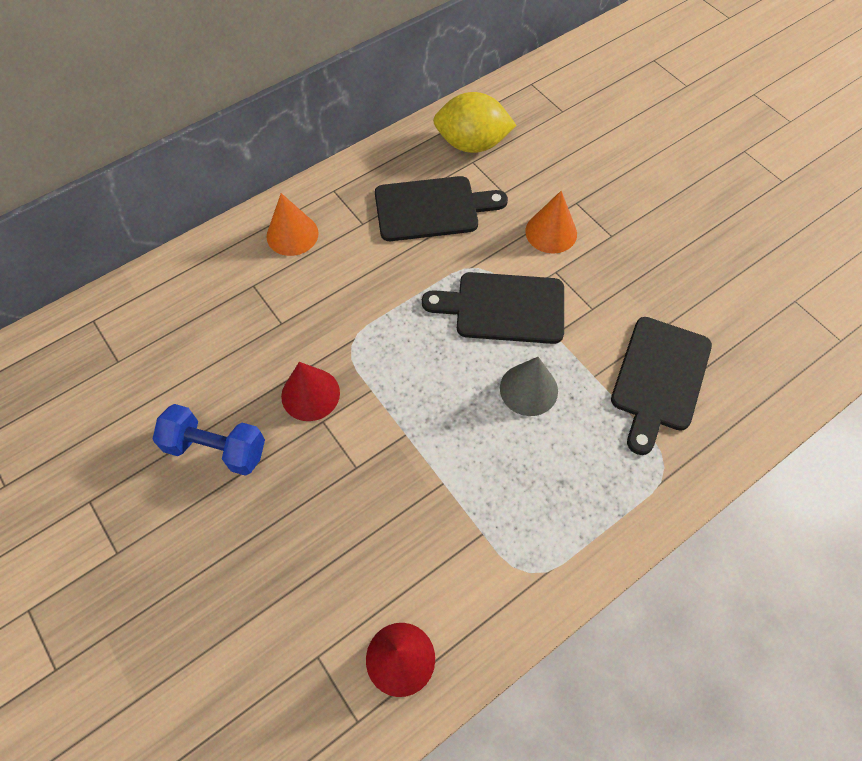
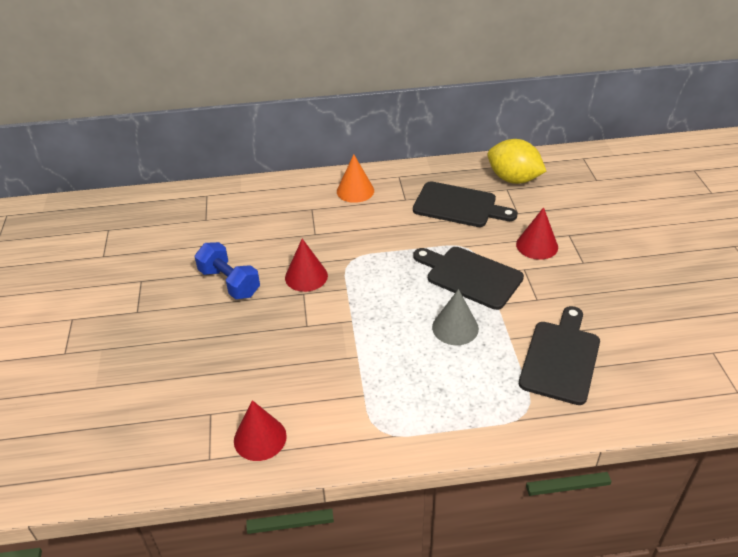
camera: 30 degrees right, 20 degrees down
orange cone [525,191,577,254] -> red cone [516,207,558,260]
black cutting board [611,317,712,455] -> black cutting board turned 150 degrees clockwise [519,306,600,405]

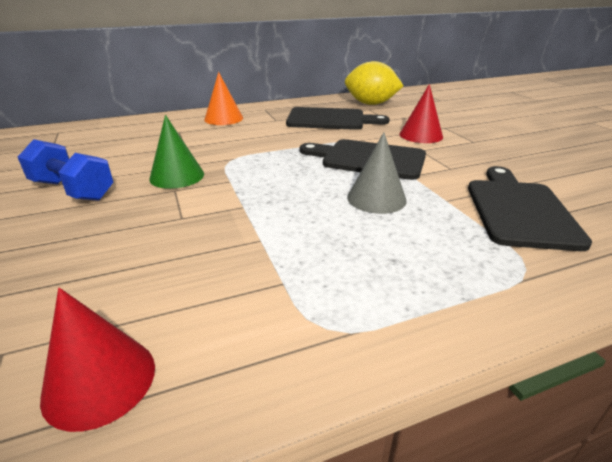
camera: 15 degrees left, 10 degrees down
red cone [285,239,328,292] -> green cone [149,115,204,189]

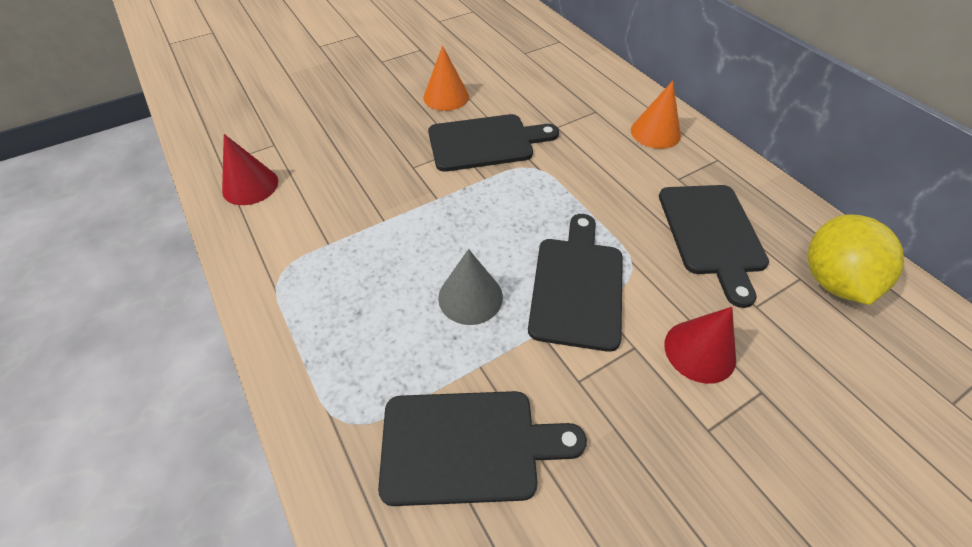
camera: 80 degrees right, 20 degrees up
blue dumbbell [18,139,113,201] -> orange cone [423,45,469,111]
green cone [149,115,204,189] -> black cutting board [428,114,559,172]

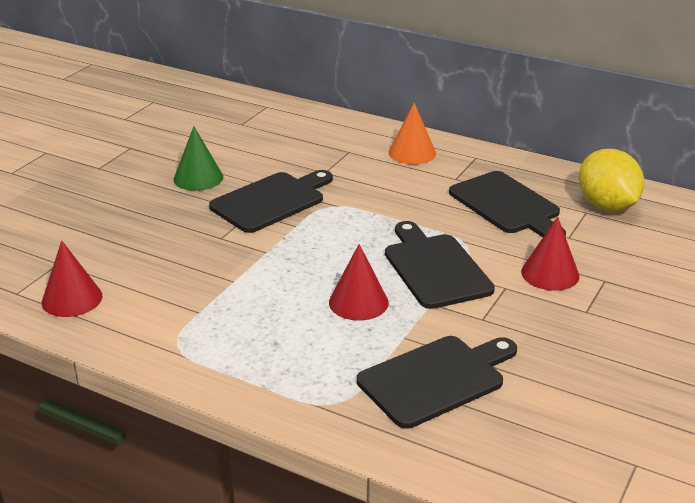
camera: 30 degrees left, 20 degrees down
orange cone [423,45,469,111] -> green cone [174,126,223,191]
grey cone [438,249,503,325] -> red cone [329,244,389,321]

